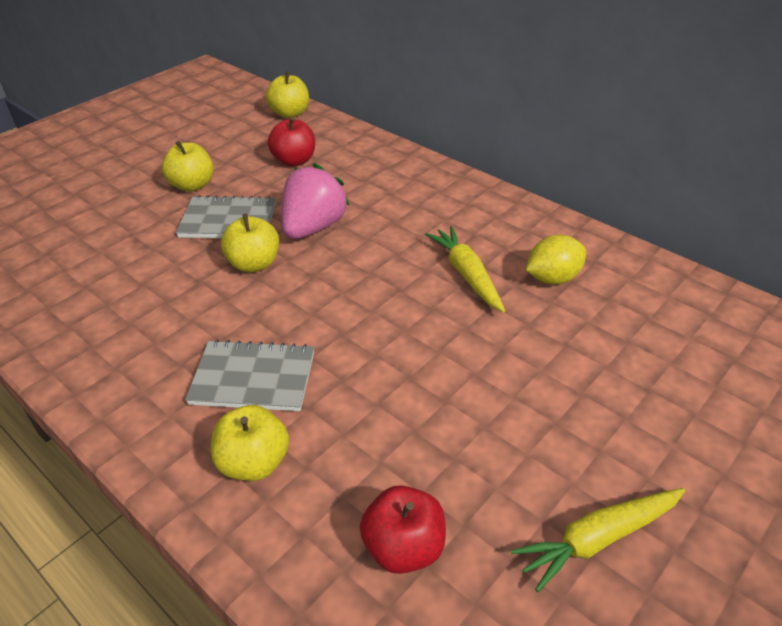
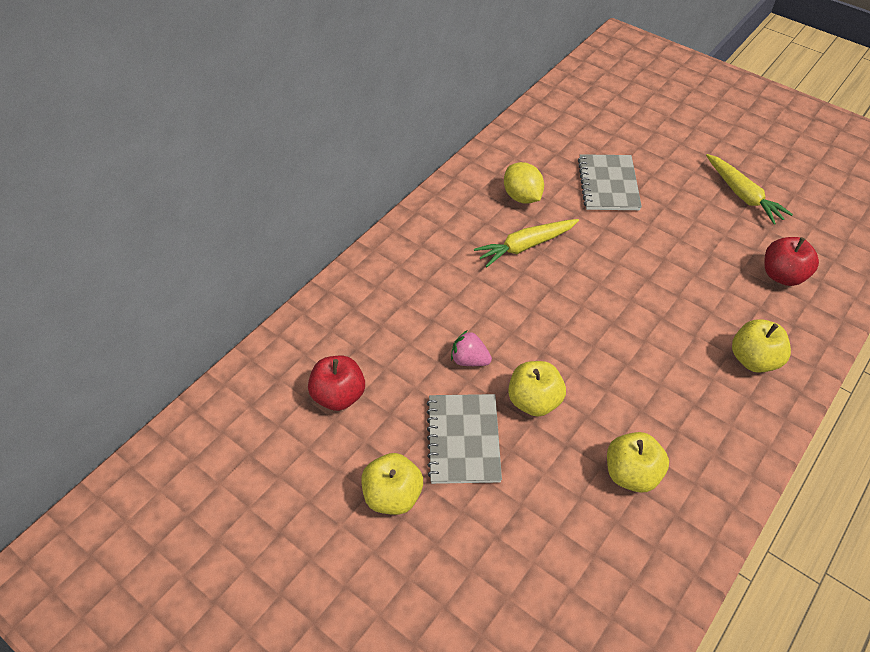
camera: 95 degrees left, 10 degrees up
grey notebook [185,339,314,411] -> grey notebook moved to [578,154,642,210]
yellow apple [266,71,309,118] -> yellow apple moved to [607,432,669,493]
pink strawberry [281,163,350,239] -> pink strawberry [451,330,492,366], size x0.53

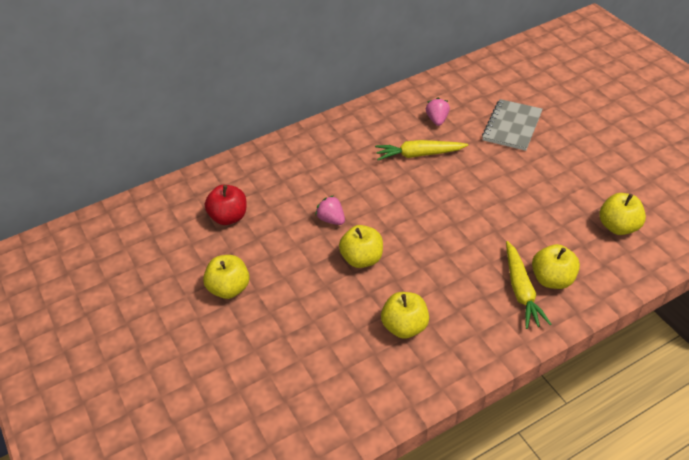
camera: 25 degrees right, 5 degrees down
grey notebook [427,394,502,484] -> none
yellow lemon [504,162,544,204] -> pink strawberry [426,98,450,126]
yellow carrot [706,154,793,225] -> yellow carrot moved to [506,241,552,329]
red apple [764,237,819,286] -> yellow apple [599,193,646,235]

